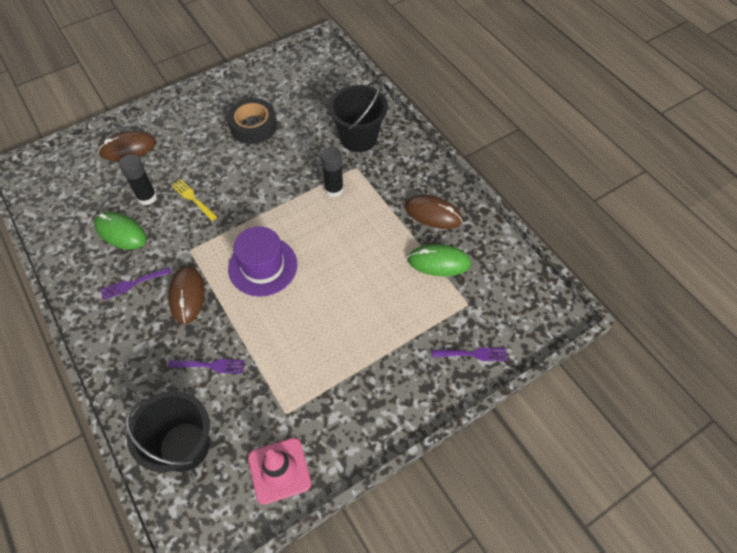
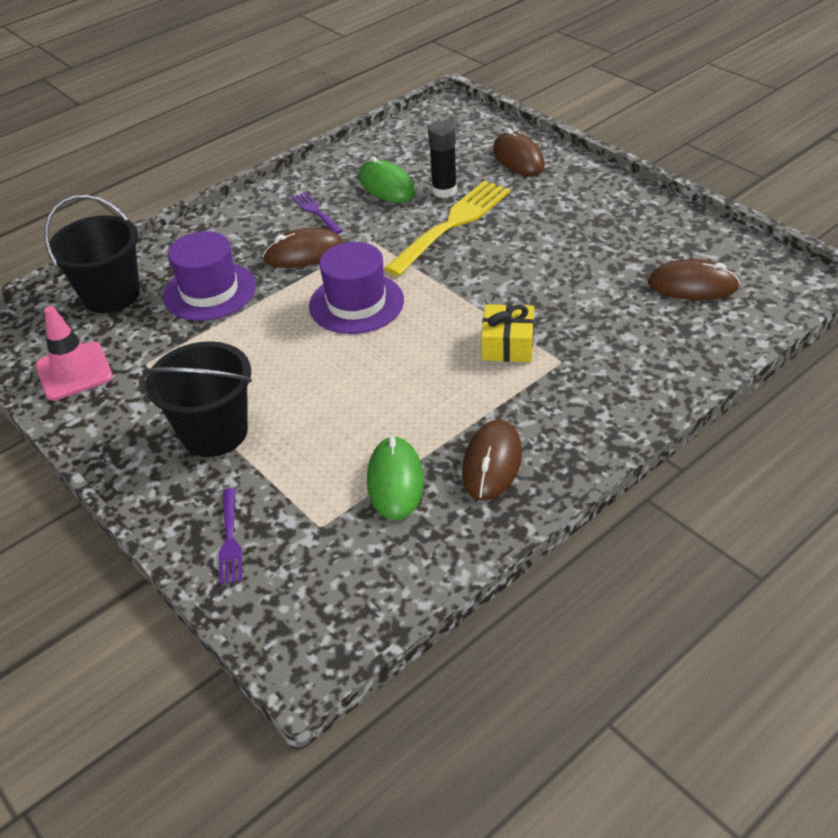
camera: 85 degrees right, 15 degrees down
green mouse [94,212,147,250] -> green mouse turned 60 degrees counterclockwise [359,156,415,203]
purple fork [168,359,245,374] -> purple hat [163,231,256,321]
yellow fork [171,179,217,221] -> yellow fork [384,181,510,276], size x2.03
black tape [227,98,277,144] -> none
black glue stick [321,146,344,198] -> yellow gift [481,304,534,362]
black bucket [329,81,388,152] -> black bucket moved to [142,341,252,457]
none -> brown mouse [648,259,740,300]

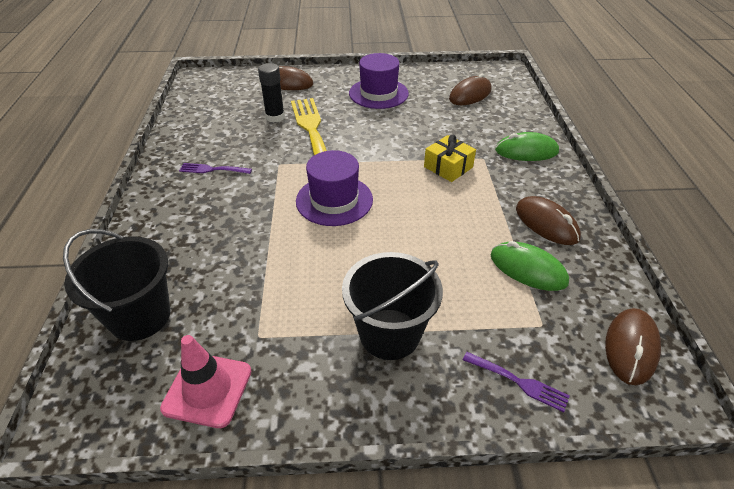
camera: 55 degrees left, 0 degrees up
purple hat [163,231,256,321] -> purple hat moved to [349,53,409,109]
brown mouse [263,228,344,268] -> brown mouse moved to [605,308,661,385]
green mouse [359,156,415,203] -> green mouse moved to [495,132,559,161]

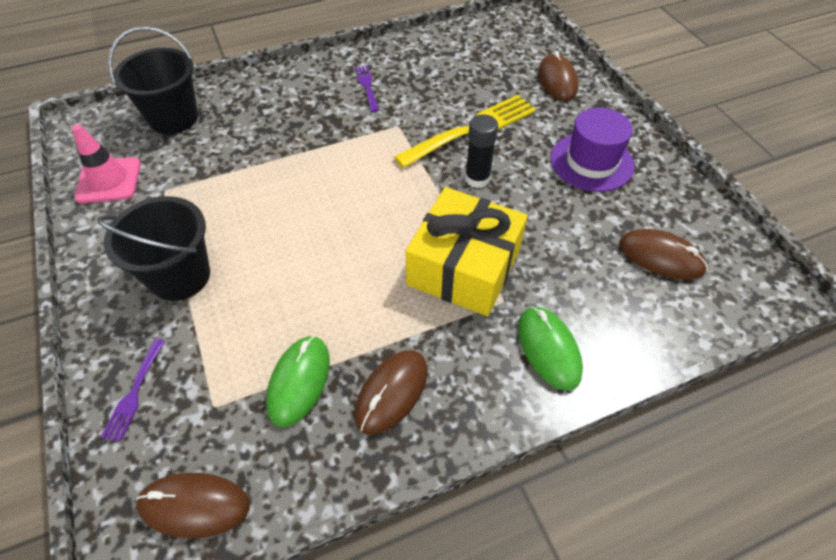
camera: 70 degrees right, 10 degrees up
black glue stick [258,63,285,123] -> black glue stick moved to [465,114,498,188]
purple hat [296,150,373,226] -> none
yellow gift [424,135,476,182] -> yellow gift [406,187,528,316], size x1.89

